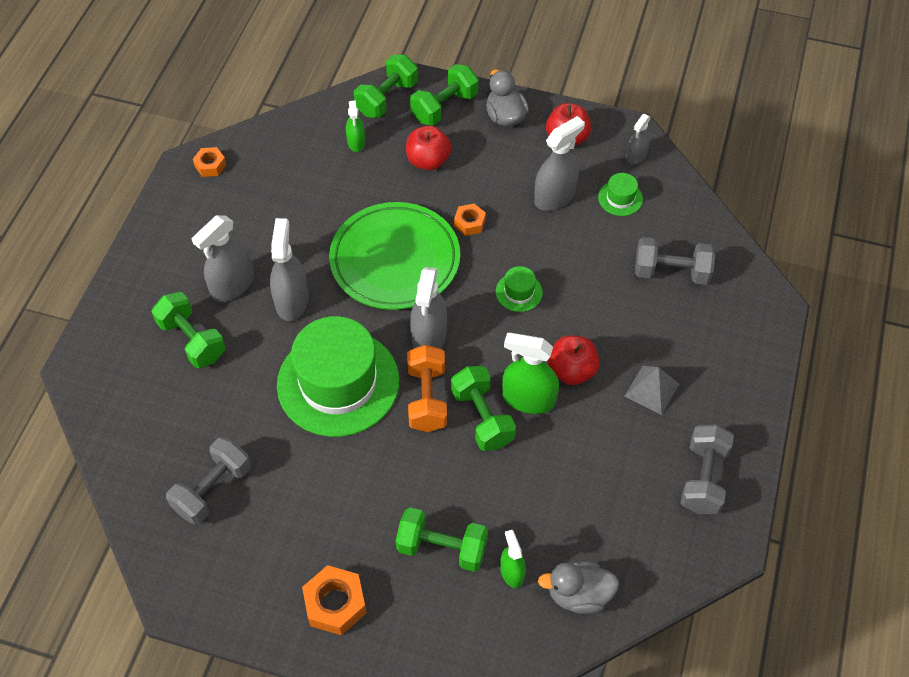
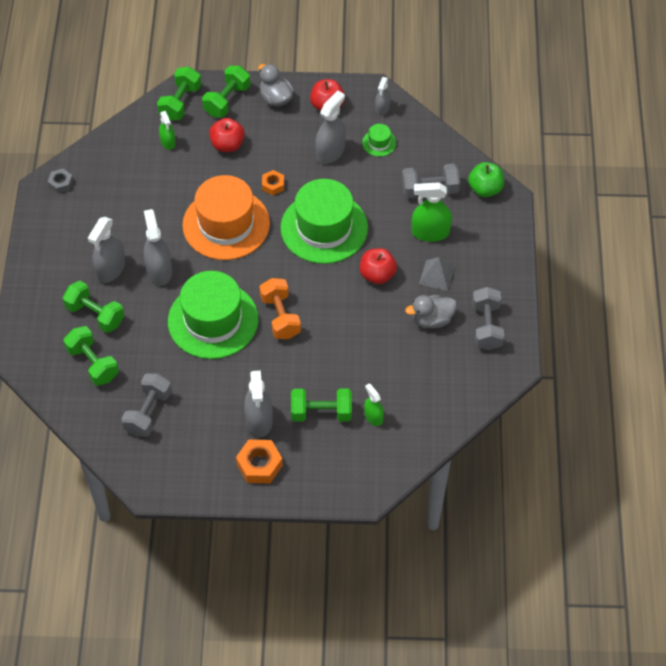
camera: 15 degrees left, 0 degrees up
orange nut [193,147,226,177] -> grey nut [48,169,73,194]
green plate [329,202,460,310] -> orange hat [182,175,270,260]
grey spray bottle [410,267,447,349] -> grey spray bottle moved to [244,370,273,437]
green dumbbell [451,366,516,451] -> green dumbbell moved to [63,326,119,386]
green hat [496,266,543,312] -> green hat [280,179,368,264], size x2.48
green spray bottle [502,332,559,414] -> green spray bottle moved to [411,182,452,242]
grey duck [538,562,619,614] -> grey duck moved to [405,295,457,328]
none -> green apple [468,162,504,197]

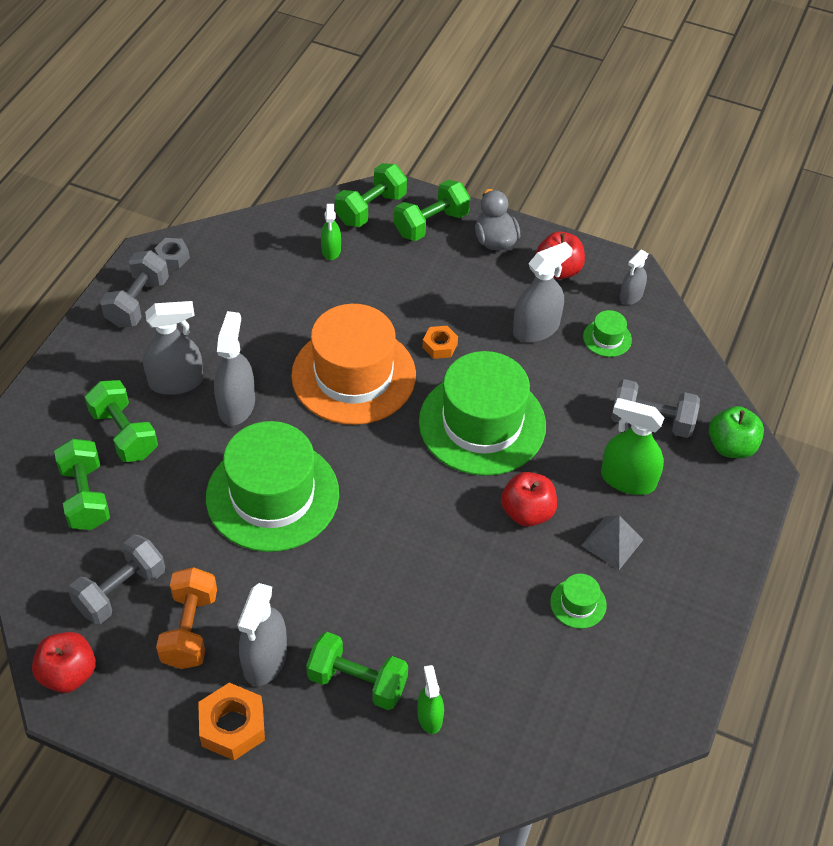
camera: 20 degrees right, 5 degrees down
grey spray bottle [88,217,125,283] -> grey spray bottle turned 150 degrees counterclockwise [143,301,203,395]
red apple [209,118,245,152] -> red apple moved to [32,632,96,693]
orange dumbbell [259,278,301,339] -> orange dumbbell moved to [156,567,217,669]
grey duck [405,295,457,328] -> green hat [550,574,607,629]
grey dumbbell [472,287,504,350] -> grey dumbbell moved to [100,250,169,328]

